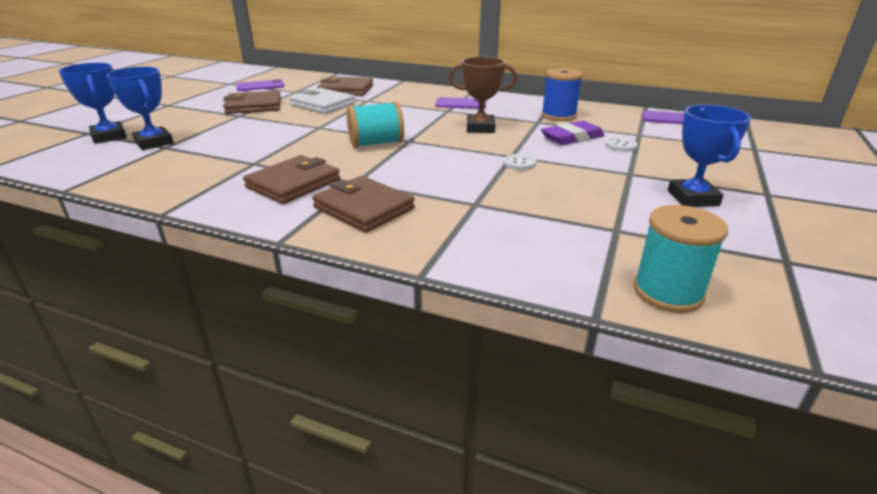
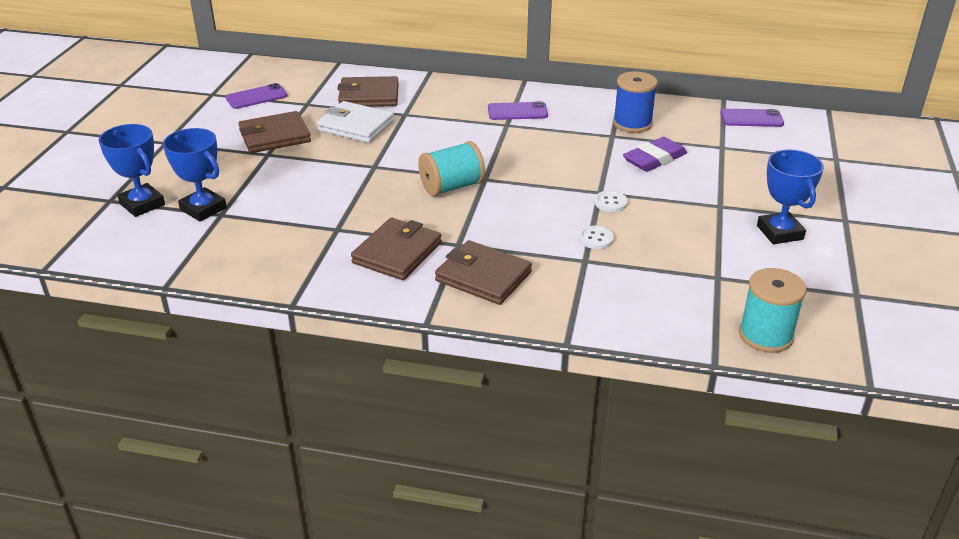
camera: 10 degrees left, 5 degrees up
brown trophy [449,57,517,133] -> none
white button [605,137,637,152] -> white button moved to [579,226,614,249]

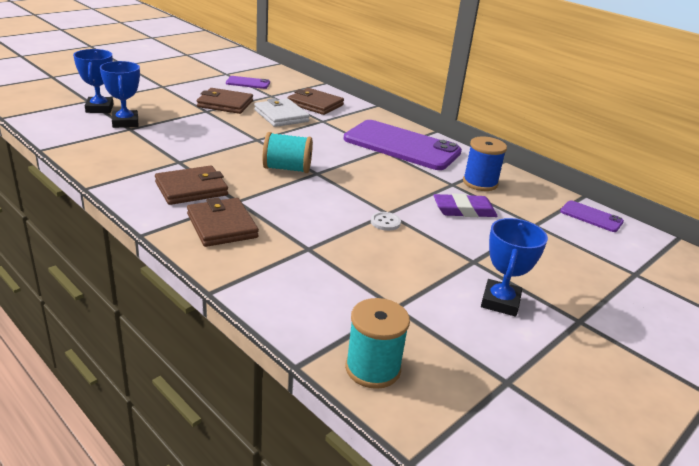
camera: 30 degrees right, 5 degrees down
purple phone [488,101,548,120] -> purple phone [344,120,462,170], size x2.25
white button [579,226,614,249] -> none

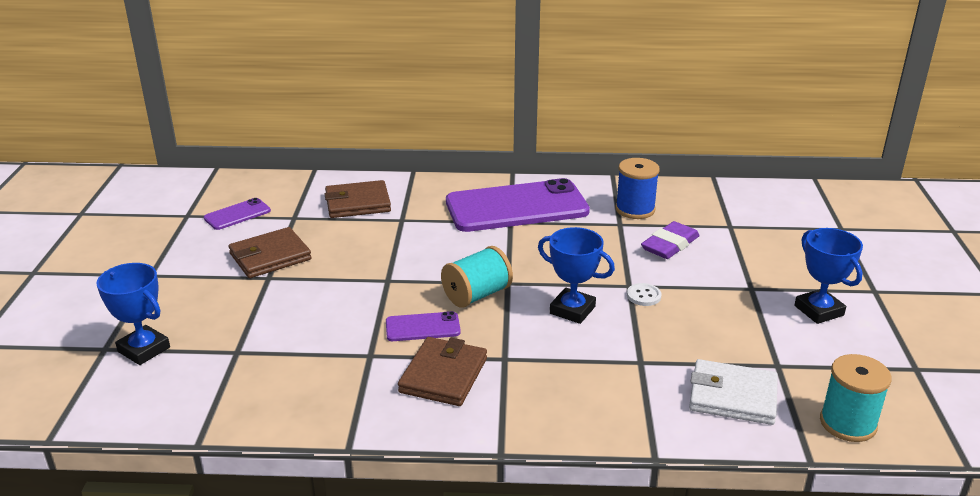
camera: 40 degrees left, 0 degrees up
blue trophy [100,61,140,128] -> blue trophy moved to [538,227,615,324]
brown wallet [187,198,259,247] -> none
white wallet [254,98,310,127] -> white wallet moved to [689,359,778,425]
purple phone [560,200,624,232] -> purple phone moved to [386,311,461,341]

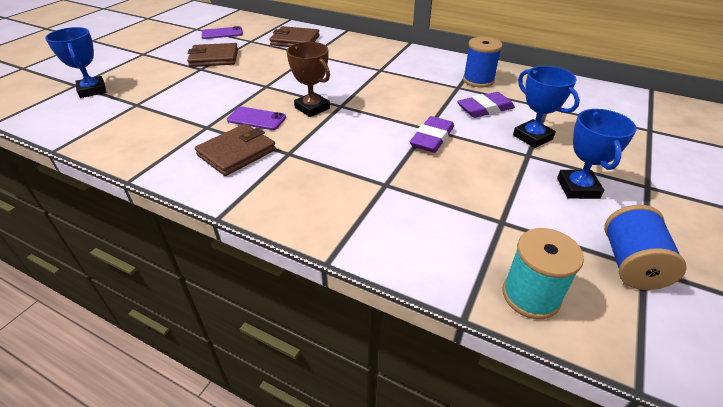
camera: 25 degrees right, 10 degrees up
turquoise spool [441,246,513,308] -> brown trophy [286,42,330,117]
purple phone [446,178,590,232] -> none
blue trophy [538,227,615,324] -> blue trophy moved to [513,66,580,148]
white button [627,283,661,306] -> purple eraser [410,116,454,153]
white wallet [689,359,778,425] -> none
none -> blue spool [604,205,687,290]

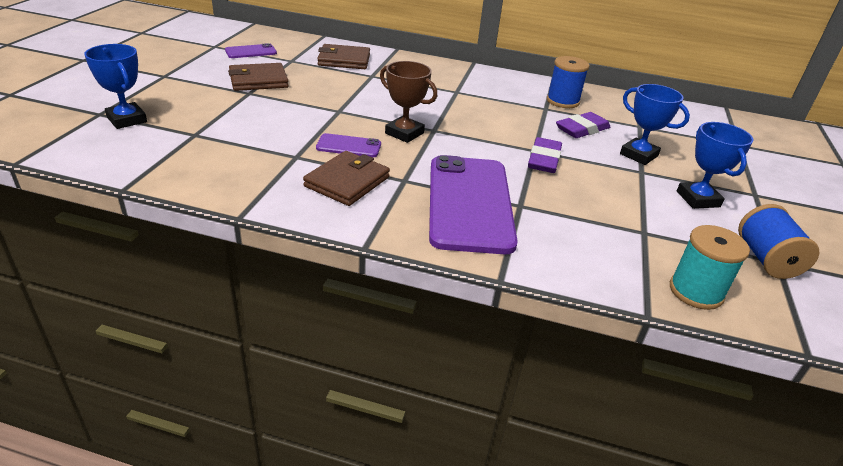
camera: 15 degrees left, 5 degrees down
none -> purple phone [429,155,518,254]

